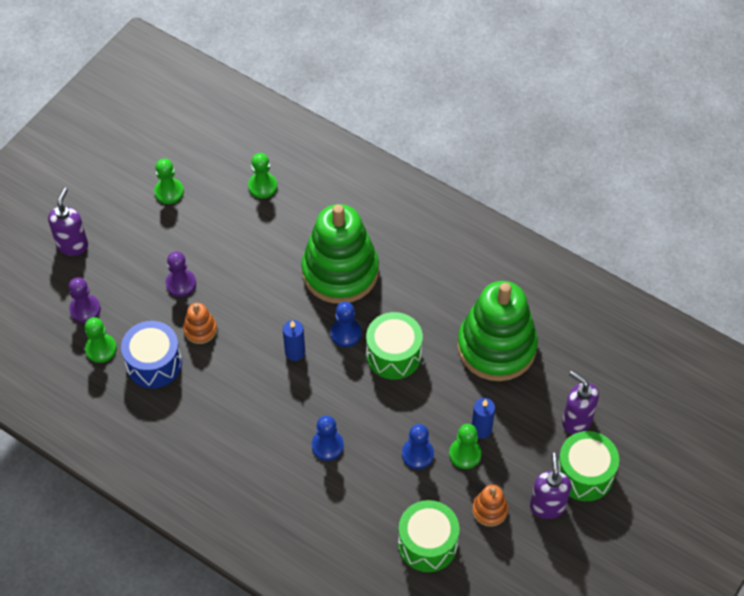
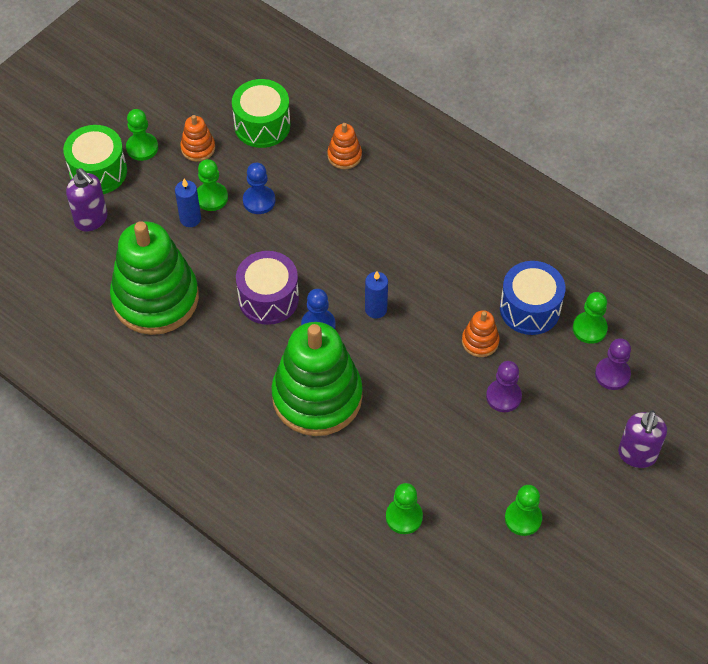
camera: 175 degrees left, 0 degrees up
blue pawn [311,415,344,461] -> none
green drum [366,312,423,380] -> purple drum [236,251,299,325]
purple soap dispenser [530,453,571,519] -> green pawn [126,109,158,161]
none -> orange stacking toy [327,123,362,169]

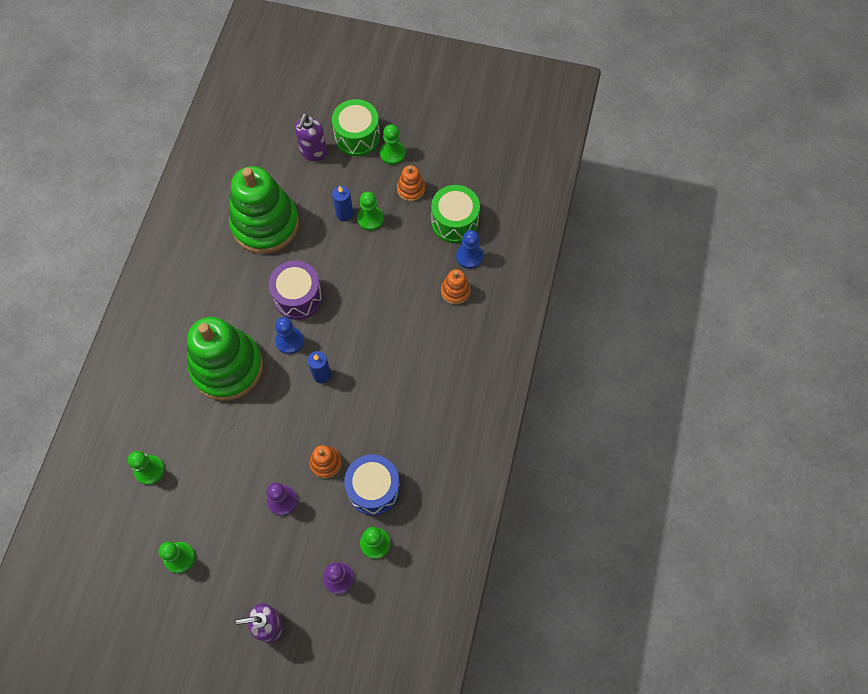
camera: 65 degrees right, 10 degrees up
blue pawn [243,163,275,214] -> blue pawn moved to [456,230,483,269]

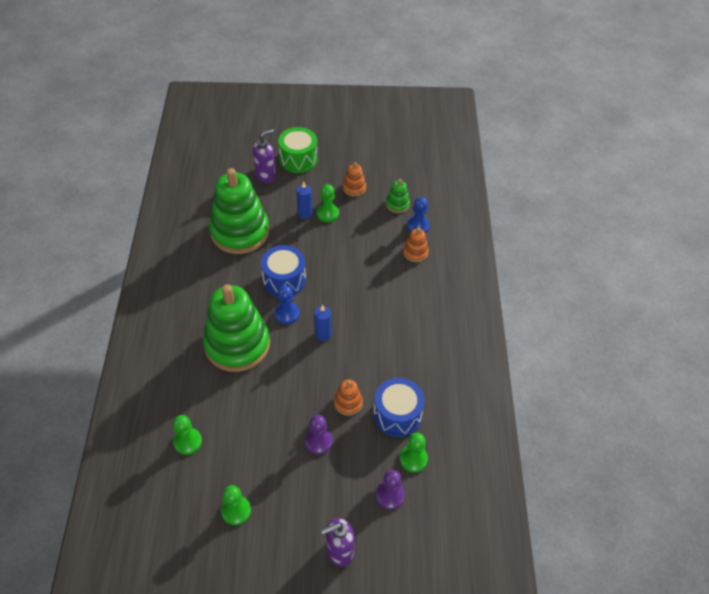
camera: 15 degrees left, 15 degrees down
purple drum [269,260,323,320] -> blue drum [261,245,306,297]
purple soap dispenser [295,114,327,162] -> purple soap dispenser turned 135 degrees counterclockwise [253,129,276,183]
green pawn [380,124,406,165] -> none
green drum [431,185,480,243] -> green stacking toy [386,179,410,213]

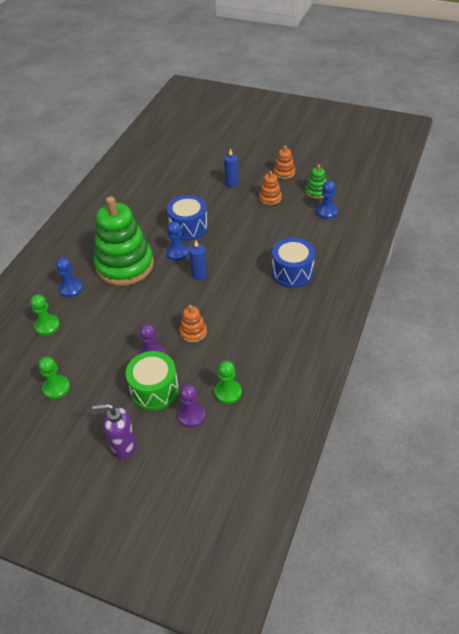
camera: 25 degrees right, 5 degrees down
green stacking toy [209,168,269,254] -> none
purple soap dispenser [253,129,276,183] -> none
green drum [278,127,318,173] -> green drum moved to [126,351,179,411]
green pawn [317,184,339,222] -> none
blue drum [374,378,425,437] -> blue drum moved to [272,238,315,288]
orange stacking toy [403,228,429,262] -> orange stacking toy moved to [259,171,282,205]
none -> blue pawn [56,257,83,297]

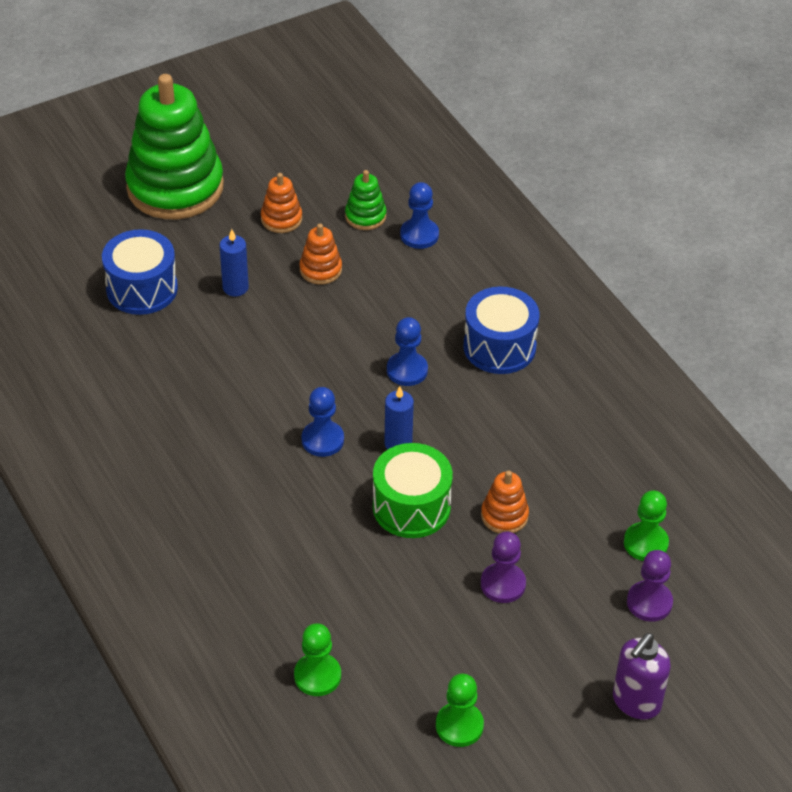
camera: 55 degrees left, 0 degrees up
blue pawn [56,257,83,297] -> blue pawn moved to [387,317,428,386]
green stacking toy [94,196,154,286] -> green stacking toy moved to [125,74,224,219]
green drum [126,351,179,411] -> green drum moved to [373,443,453,538]
blue drum [167,195,208,241] -> blue drum moved to [102,229,178,315]

